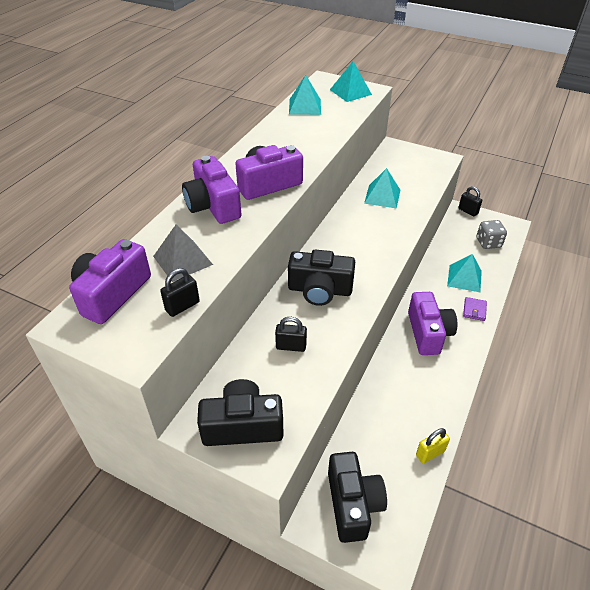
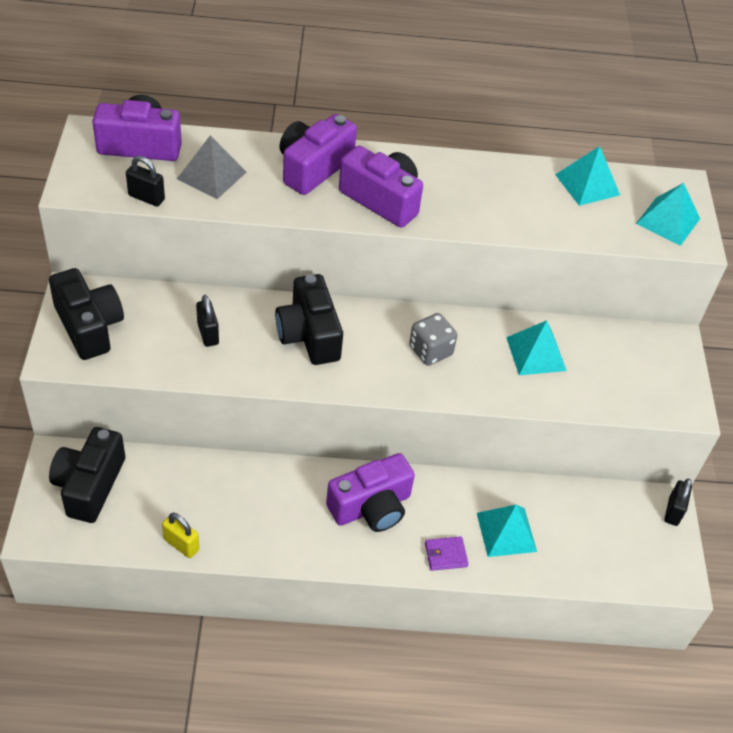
camera: 60 degrees right, 5 degrees up
black camera [328,452,387,543] -> black camera turned 135 degrees clockwise [49,427,125,523]
grey dice [477,220,507,249] -> grey dice moved to [409,313,457,366]

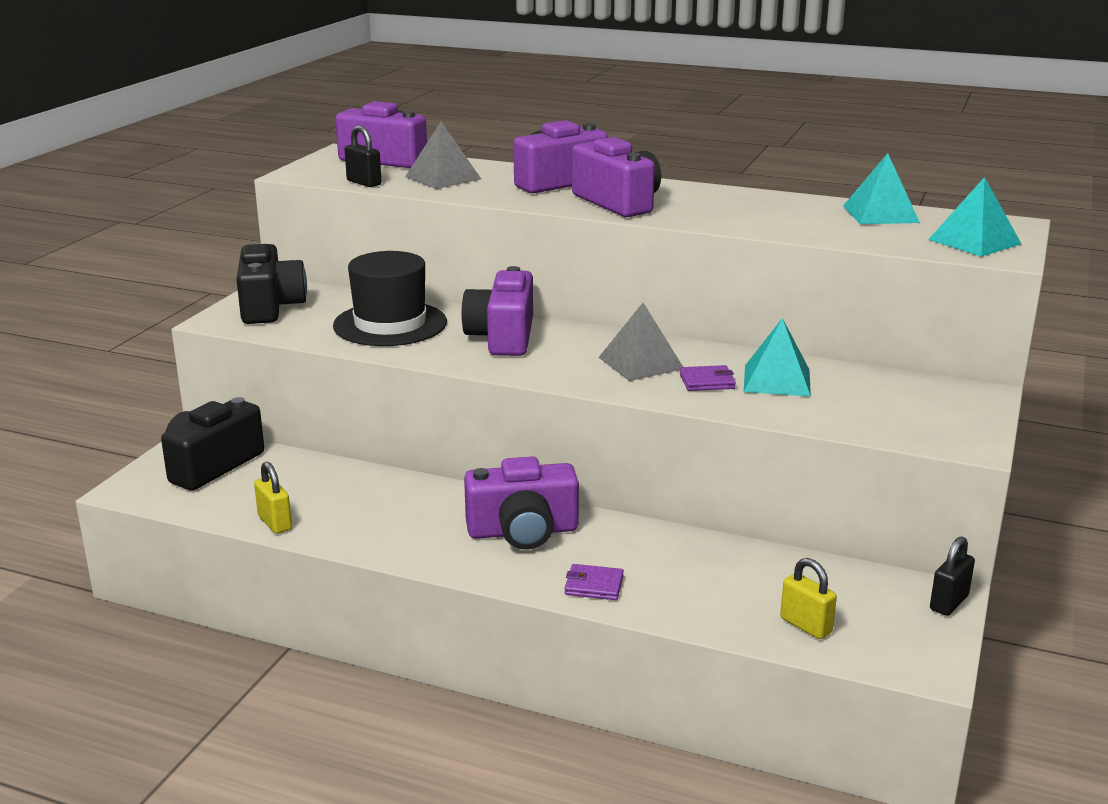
camera: 25 degrees right, 25 degrees down
black padlock [196,295,219,347] -> black hat [333,251,447,346]
black camera [275,274,343,365] -> purple camera [461,266,533,356]
grey dice [409,313,457,366] -> grey pyramid [598,303,683,381]
turquoise pyramid [477,505,537,557] -> none
none -> purple wallet [680,365,736,391]
none -> yellow padlock [780,558,837,639]

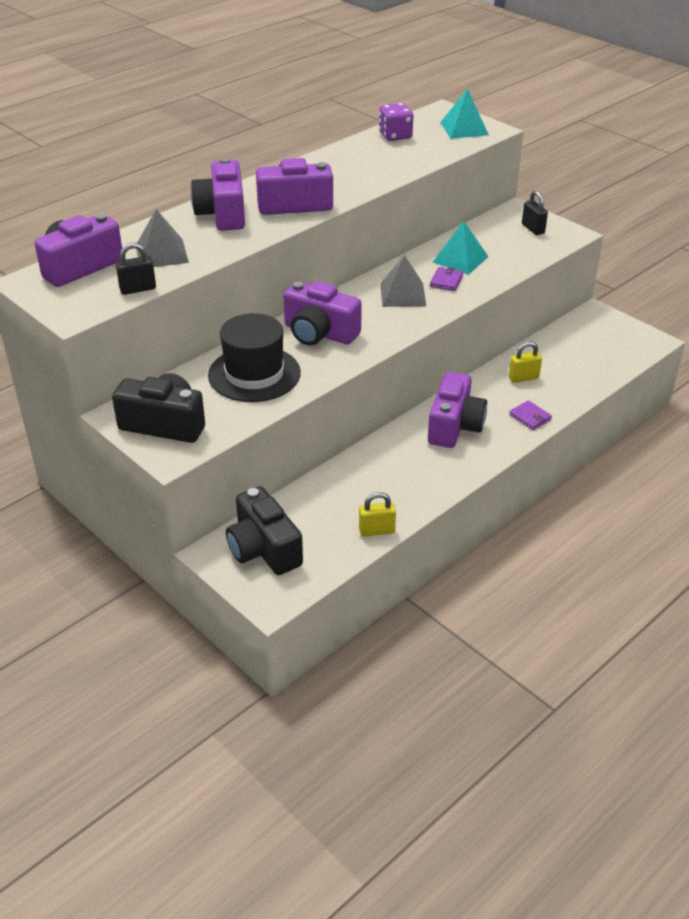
camera: 65 degrees left, 15 degrees up
purple wallet [564,564,624,600] -> purple wallet turned 75 degrees counterclockwise [509,400,552,430]
yellow padlock [780,558,837,639] -> yellow padlock moved to [509,342,542,383]
turquoise pyramid [843,153,920,224] -> purple dice [379,103,413,141]
black padlock [930,536,975,616] -> black padlock moved to [522,190,548,235]

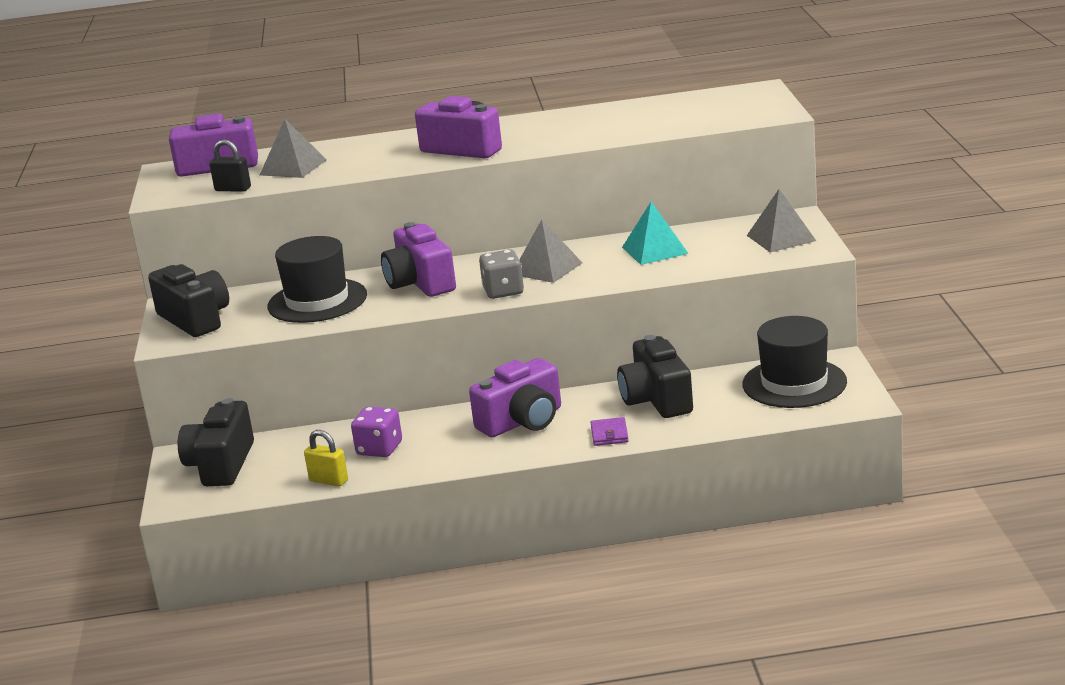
camera: 40 degrees right, 15 degrees down
purple camera [191,157,245,231] -> none
purple dice [379,103,413,141] -> purple dice moved to [351,406,402,457]
purple wallet [430,267,464,291] -> none
turquoise pyramid [440,89,489,139] -> none
yellow padlock [509,342,542,383] -> black camera [617,335,693,418]
black padlock [522,190,548,235] -> grey pyramid [747,189,816,253]
none -> grey dice [479,249,524,299]
none -> black hat [742,316,847,408]

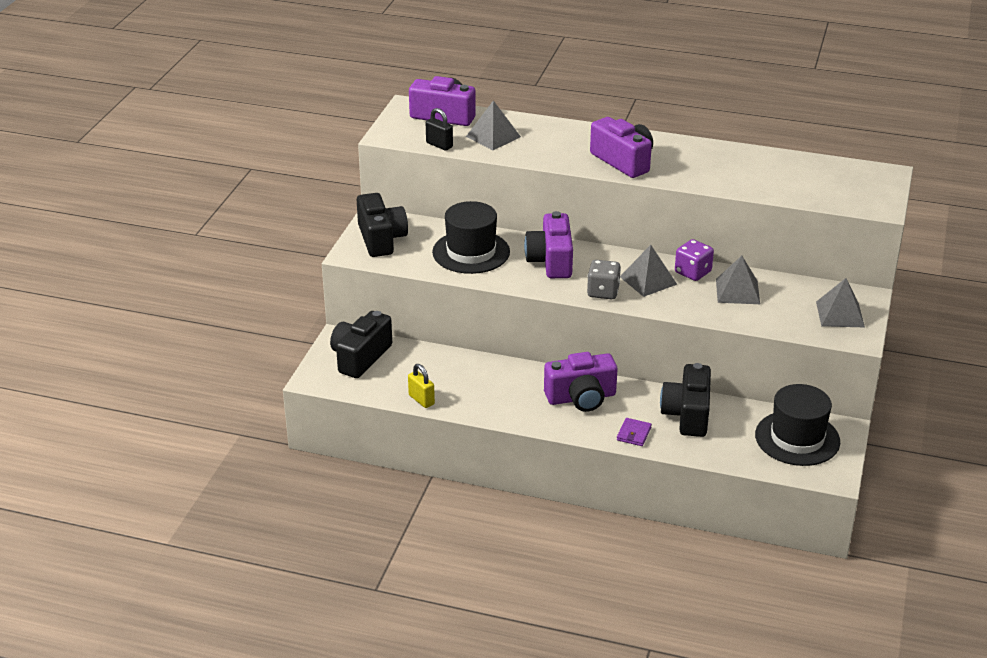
camera: 20 degrees right, 10 degrees up
purple dice [351,406,402,457] -> purple dice moved to [675,239,714,281]
turquoise pyramid [622,202,689,265] -> grey pyramid [716,256,760,304]

